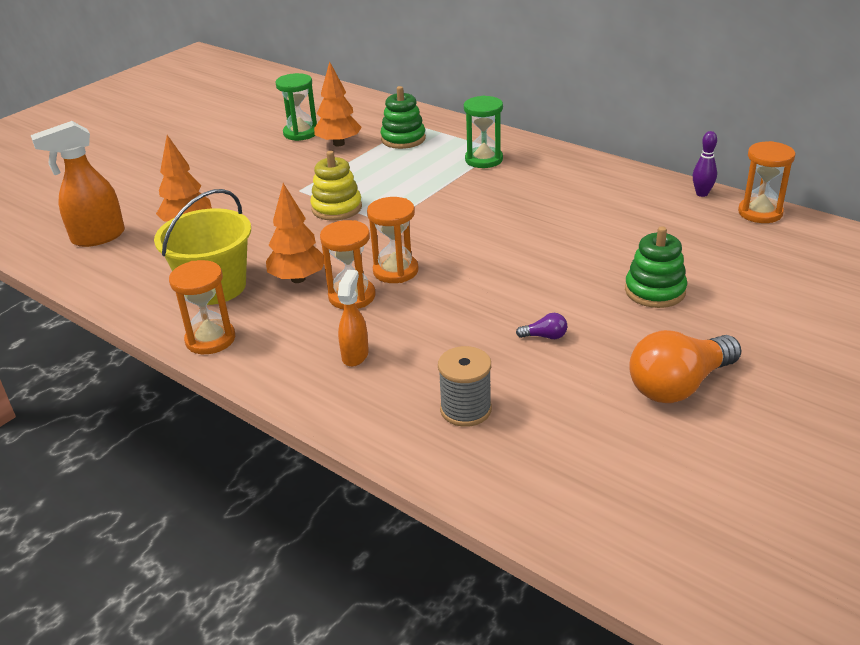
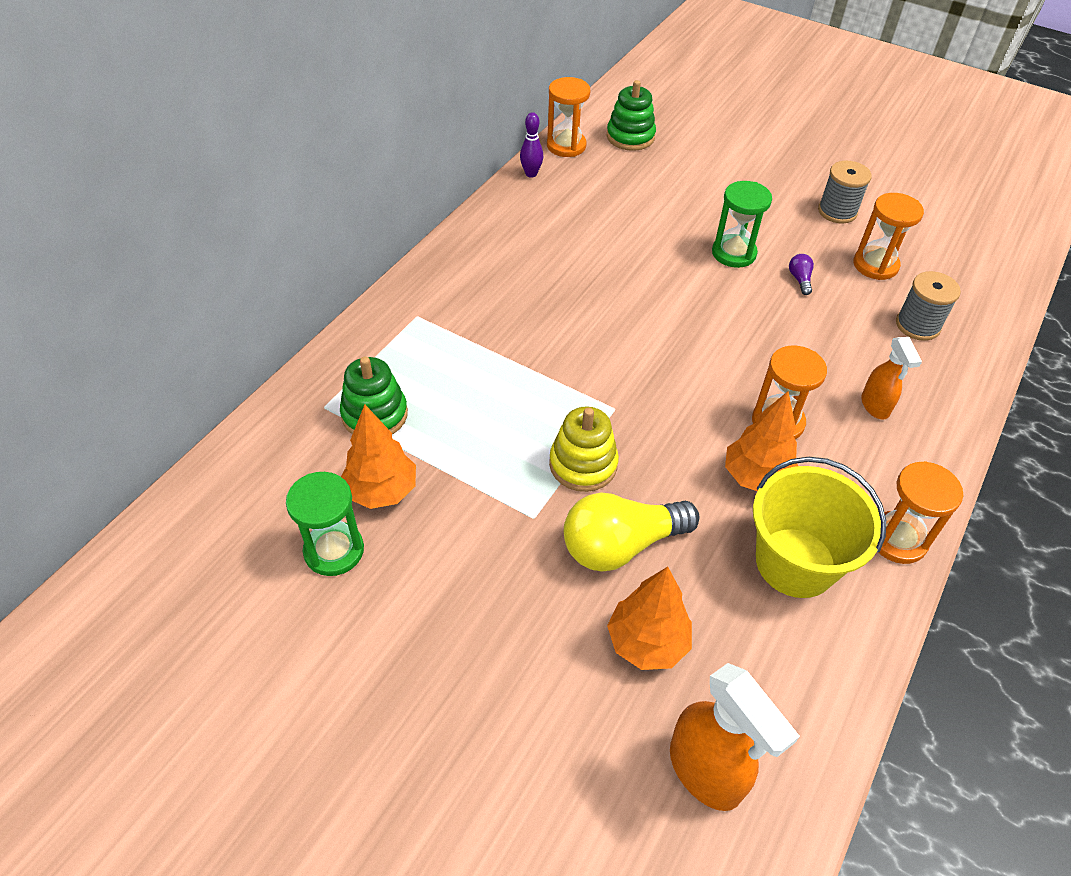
camera: 100 degrees left, 15 degrees up
orange spray bottle [338,270,369,367] -> orange spray bottle turned 105 degrees counterclockwise [861,337,922,419]
orange hourglass [367,197,418,283] -> orange hourglass moved to [853,193,924,280]
green hourglass [464,95,503,168] -> green hourglass moved to [712,181,772,268]
green stacking toy [625,226,687,308] -> green stacking toy moved to [607,80,656,151]
orange light bulb [629,330,741,403] -> grey spool [818,161,872,223]
none -> yellow light bulb [564,493,699,572]

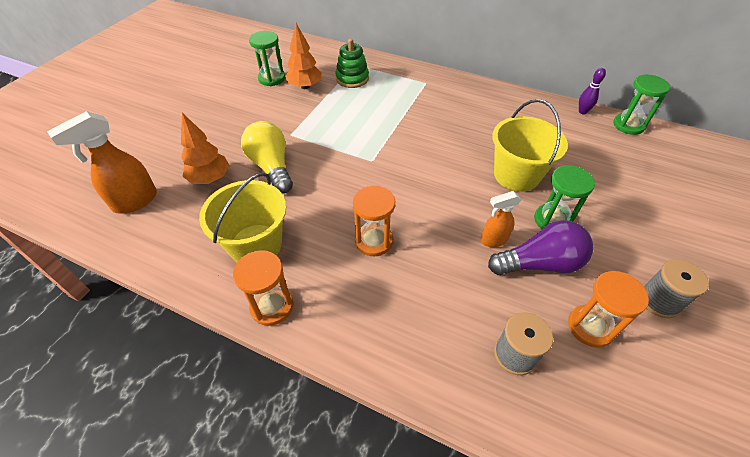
camera: 85 degrees right, 0 degrees up
orange hourglass [547,77,590,157] -> green hourglass [613,74,671,135]
yellow stacking toy [549,407,619,492] -> none
green stacking toy [607,80,656,151] -> none
orange tree [725,391,798,491] -> none
purple light bulb [789,254,814,295] -> purple light bulb [488,220,593,275], size x2.46
orange spray bottle [861,337,922,419] -> orange spray bottle moved to [481,191,521,247]
none -> yellow bucket [492,99,568,192]

